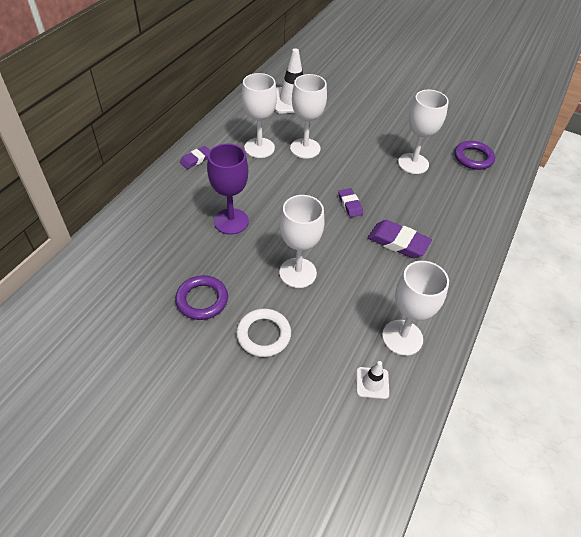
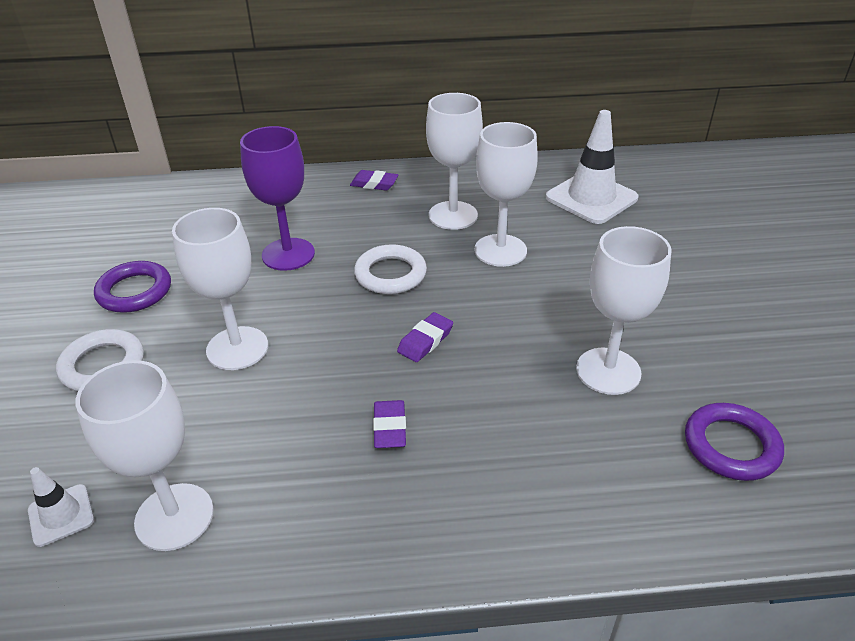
camera: 60 degrees right, 10 degrees down
purple eraser [368,220,432,258] -> purple eraser [373,400,406,448], size x0.61
none -> white ring [354,244,427,294]

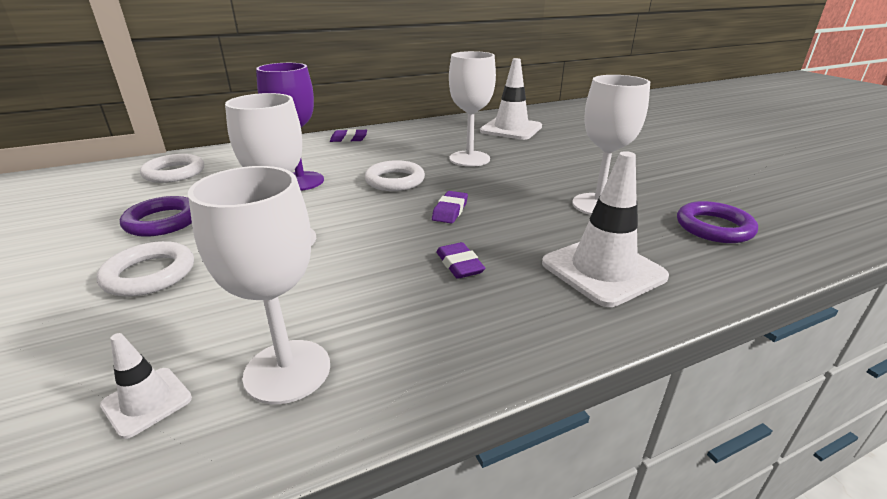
camera: 20 degrees left, 10 degrees down
white goblet [426,93,483,230] -> none
none -> white ring [140,154,204,183]
none -> white traffic cone [542,151,669,307]

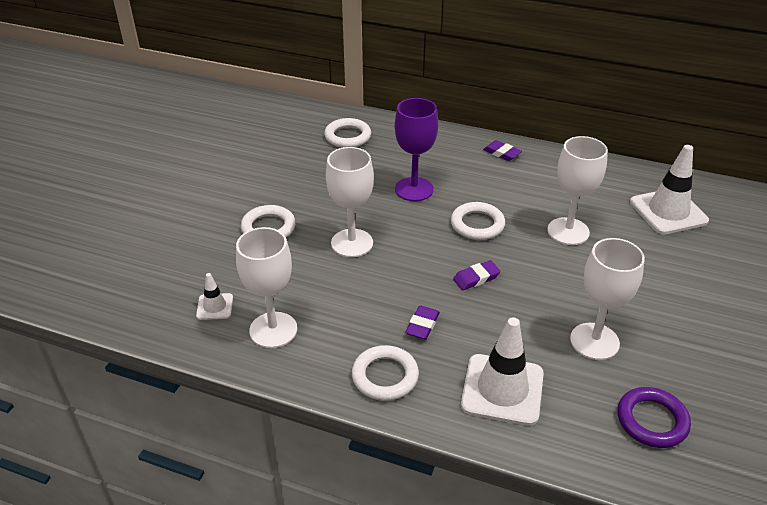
camera: 45 degrees right, 10 degrees up
purple ring [120,196,192,237] -> none
none -> white ring [352,345,419,401]

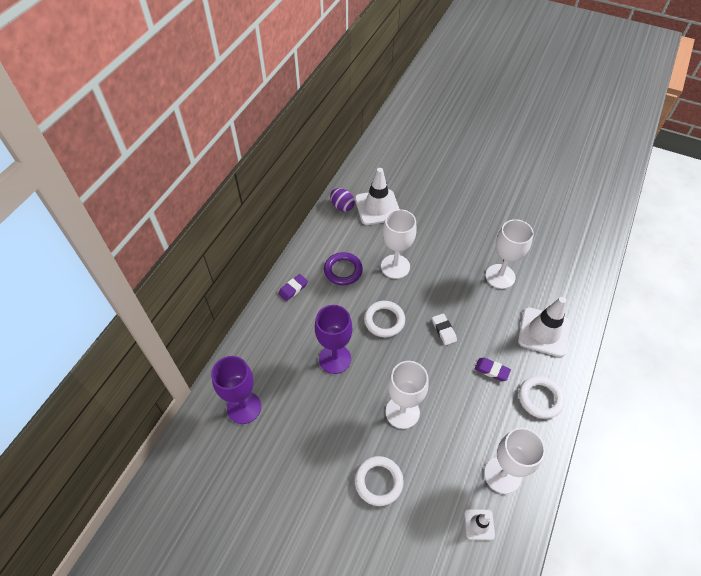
camera: 85 degrees left, 15 degrees up
white ring [324,118,371,148] -> purple goblet [211,356,261,424]
purple eraser [453,260,501,290] -> white eraser [432,313,457,345]
purple ring [617,387,691,448] -> purple ring moved to [324,252,363,285]
none -> purple egg [330,188,355,212]

